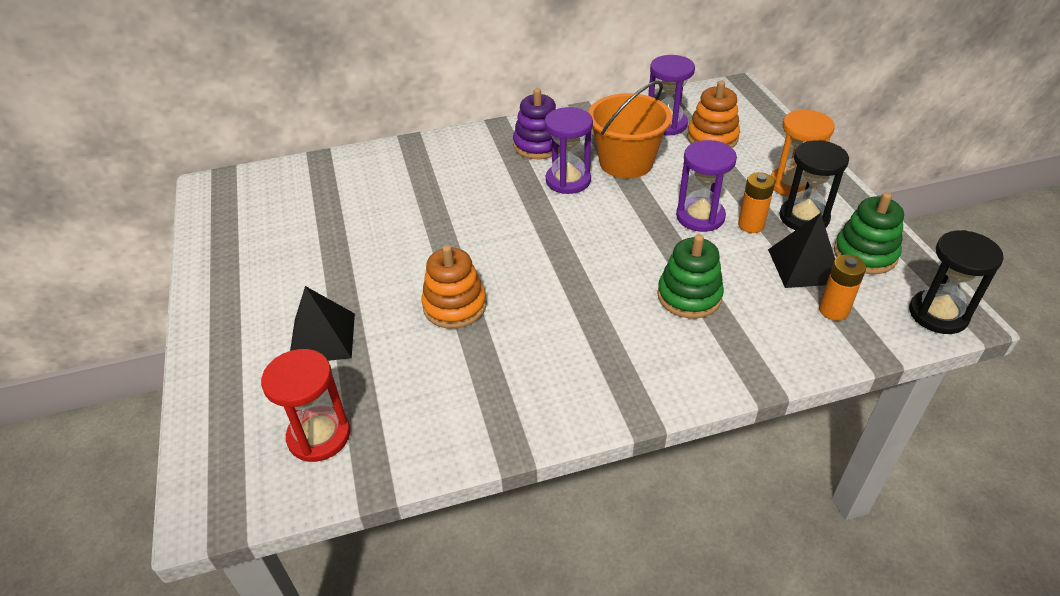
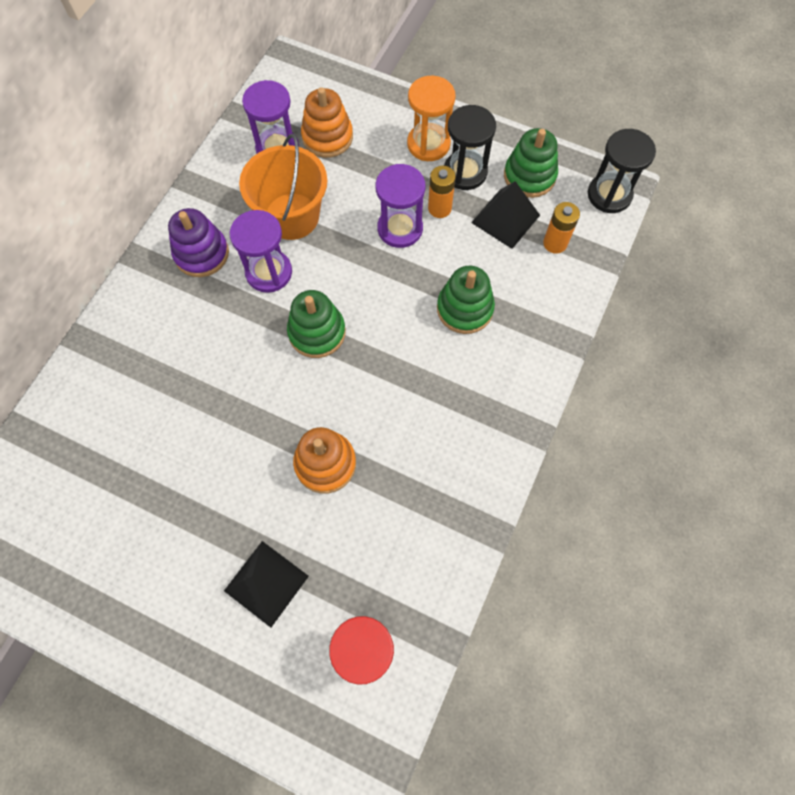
camera: 50 degrees left, 25 degrees up
none -> green stacking toy [287,290,346,358]

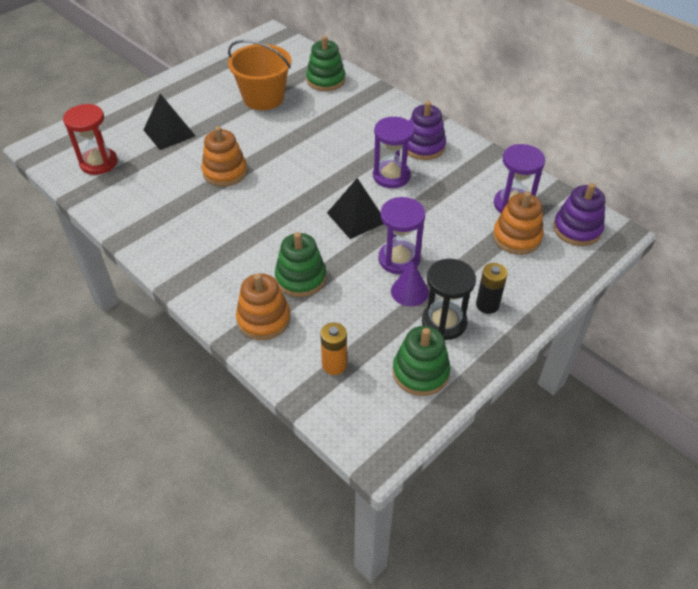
camera: 110 degrees right, 20 degrees down
orange bucket [239,134,327,240] -> orange bucket moved to [228,40,291,110]
green stacking toy [287,290,346,358] -> green stacking toy moved to [306,36,345,91]
orange hourglass [407,76,456,161] -> black battery [476,263,508,314]
orange battery [428,166,456,218] -> purple cone [391,261,429,306]
black pyramid [471,181,540,249] -> black pyramid moved to [327,178,384,239]
black hourglass [588,129,656,213] -> none
none -> orange stacking toy [236,273,291,340]
none -> purple stacking toy [553,183,605,246]

